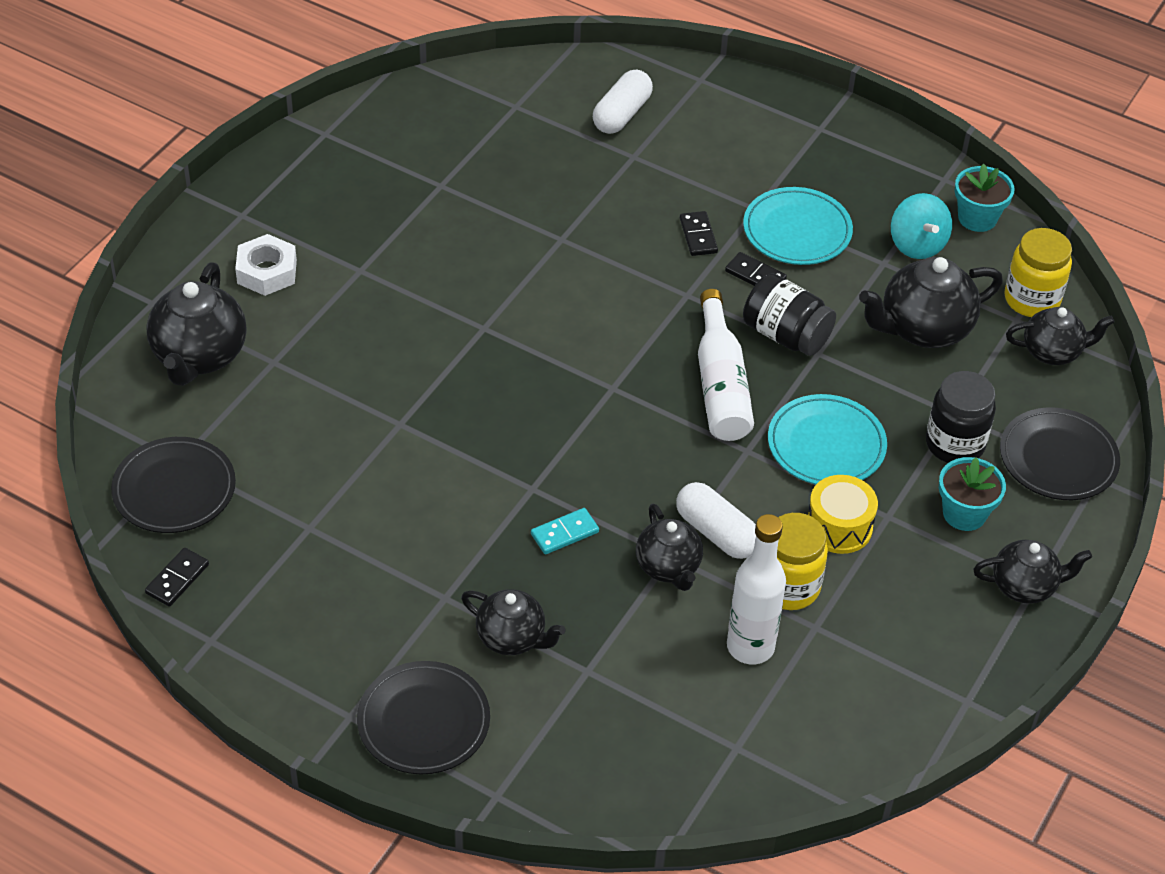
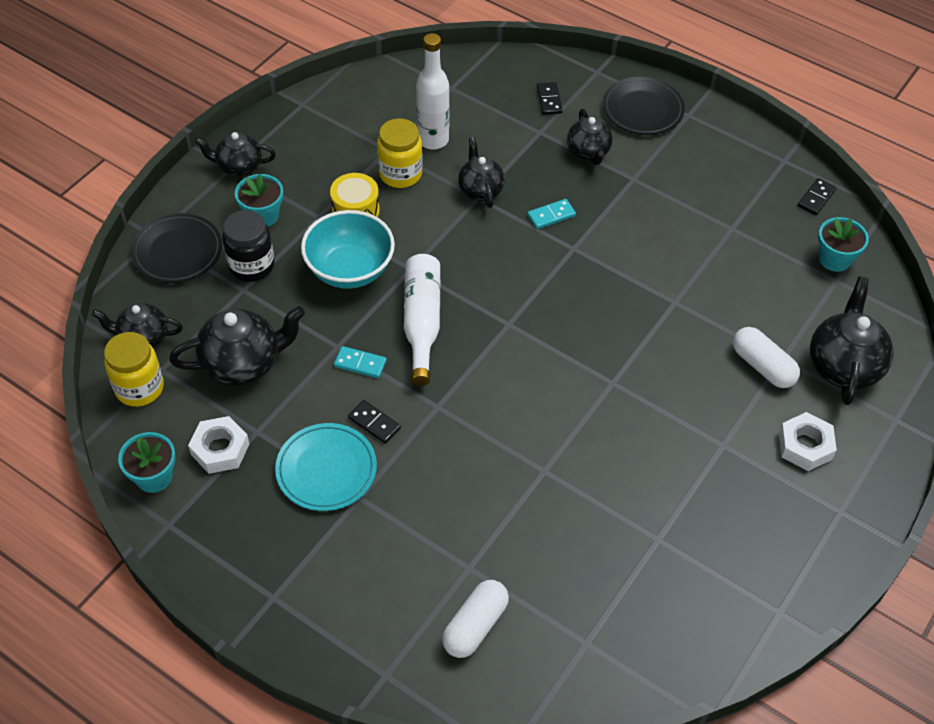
camera: 175 degrees left, 5 degrees up
black plate [111,437,236,533] -> turquoise flower pot [818,217,869,272]
black teapot [461,589,566,655] -> black teapot turned 135 degrees counterclockwise [567,109,612,165]
white capsule [676,482,756,559] -> white capsule moved to [733,327,800,388]
black domino [680,211,718,256] -> black domino moved to [536,82,563,115]
black jar [743,273,836,356] -> turquoise domino [334,346,387,378]
turquoise plate [768,394,887,485] -> turquoise bowl [301,210,395,289]
turquoise spinning top [891,193,952,259] -> white nut [188,416,249,474]

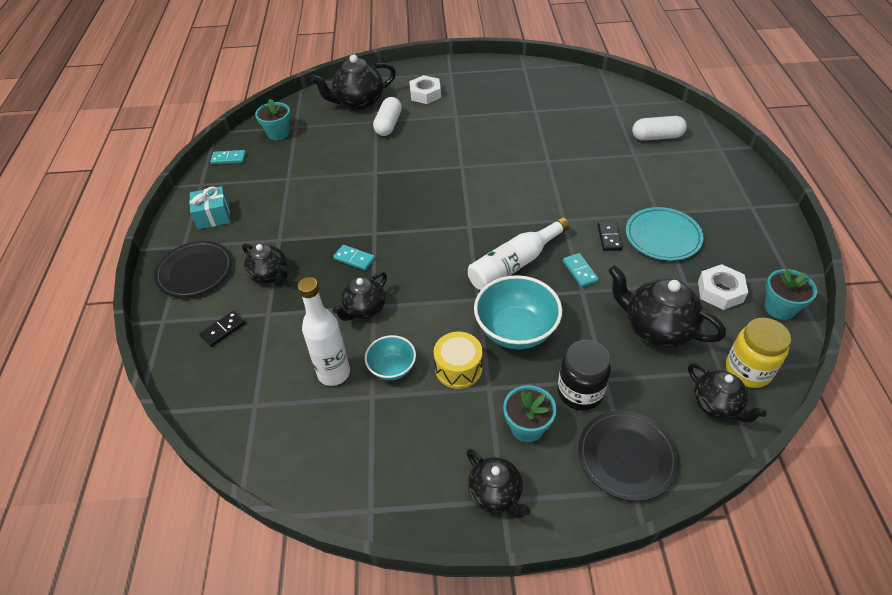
camera: 125 degrees left, 5 degrees down
yellow jar [377,118,423,188] -> turquoise bowl [365,335,416,380]
black teapot [567,109,612,165] -> black teapot turned 90 degrees clockwise [242,243,288,283]
black domino [797,178,837,215] -> turquoise domino [210,150,246,164]
none -> turquoise gift [189,186,230,230]

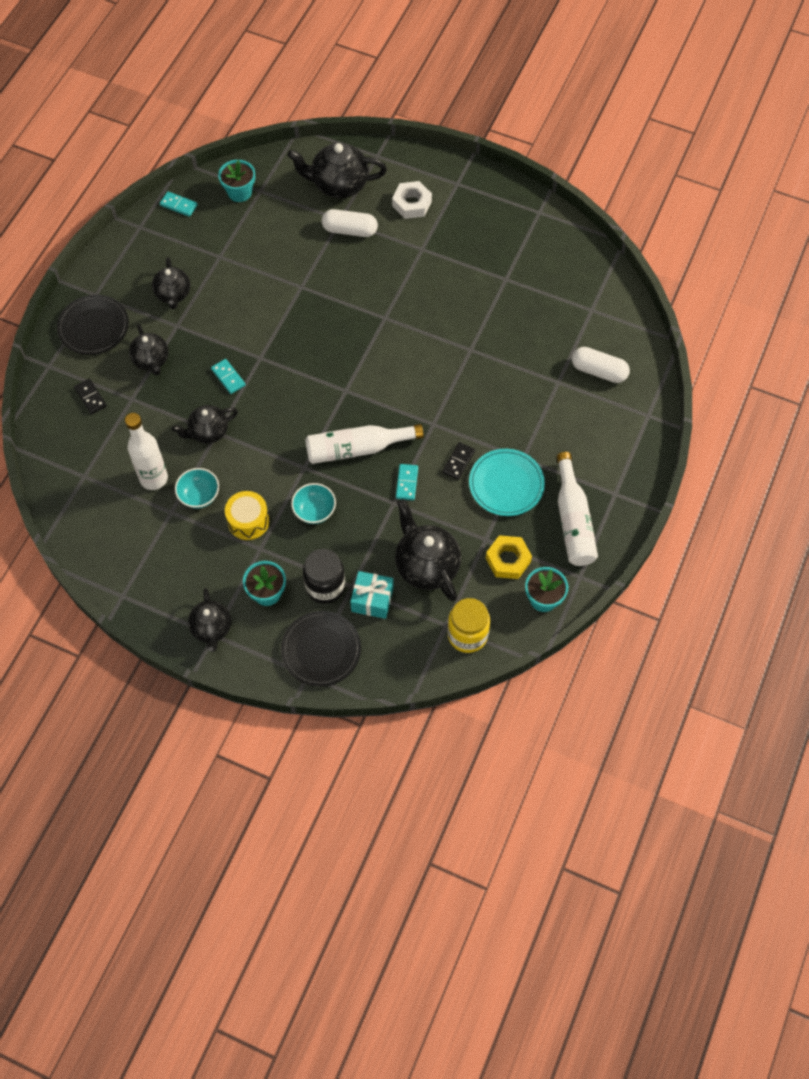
camera: 25 degrees right, 15 degrees up
turquoise gift [189,186,230,230] -> turquoise gift moved to [350,571,394,619]
black domino [199,311,246,347] -> black domino turned 75 degrees clockwise [74,378,107,414]
white capsule [373,97,402,136] -> white capsule turned 60 degrees clockwise [322,209,378,237]
turquoise bowl [474,275,562,349] -> turquoise bowl [291,483,336,524], size x0.57
black teapot [688,363,767,423] -> black teapot moved to [152,257,190,309]
white nut [698,264,748,310] -> yellow nut [486,535,532,579]
none -> white bottle [557,452,598,566]

